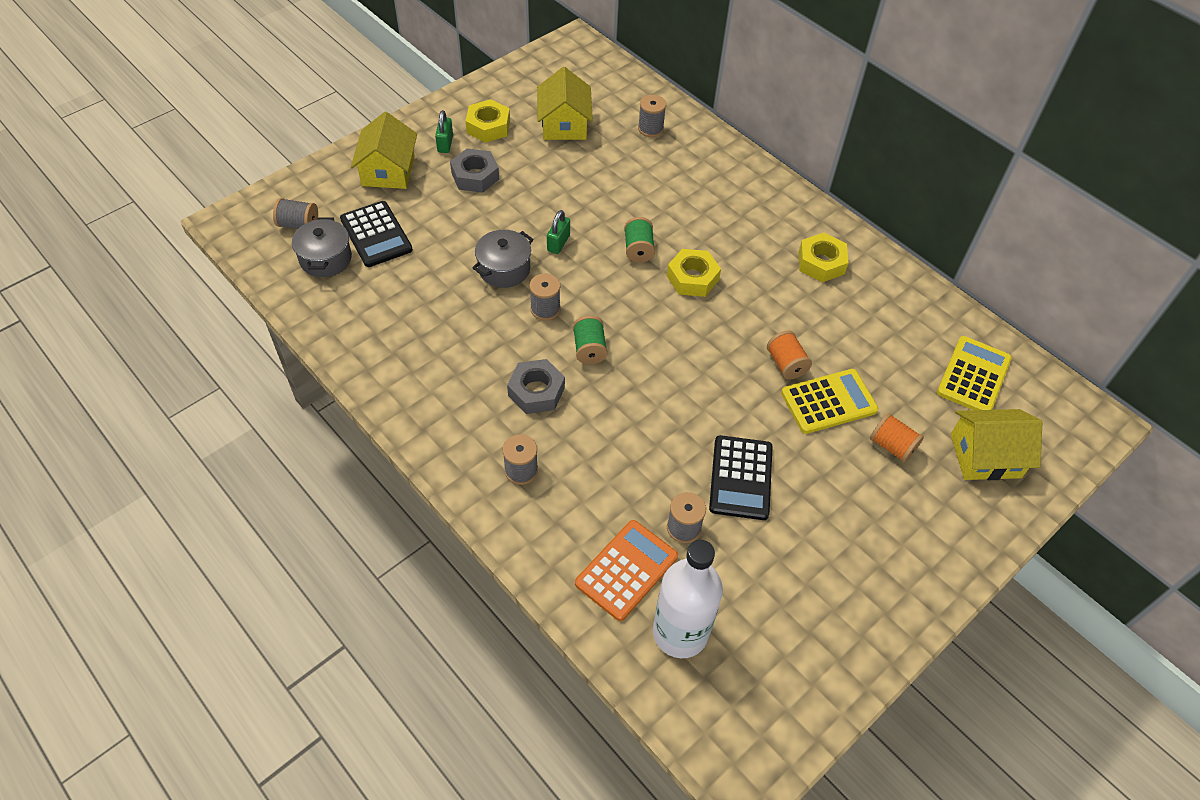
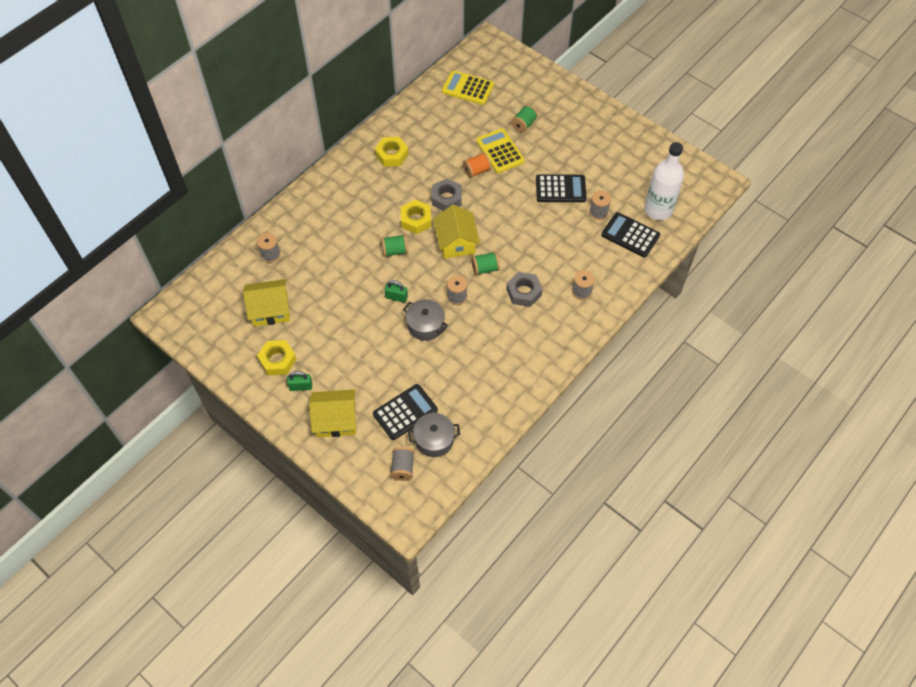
camera: 95 degrees left, 5 degrees up
grey nut [450,148,499,193] -> grey nut moved to [432,178,462,211]
orange calculator [575,520,678,621] -> black calculator [601,212,660,257]
orange spool [870,413,924,463] -> green spool [511,105,538,133]
yellow house [951,409,1043,480] -> yellow house moved to [433,204,480,259]

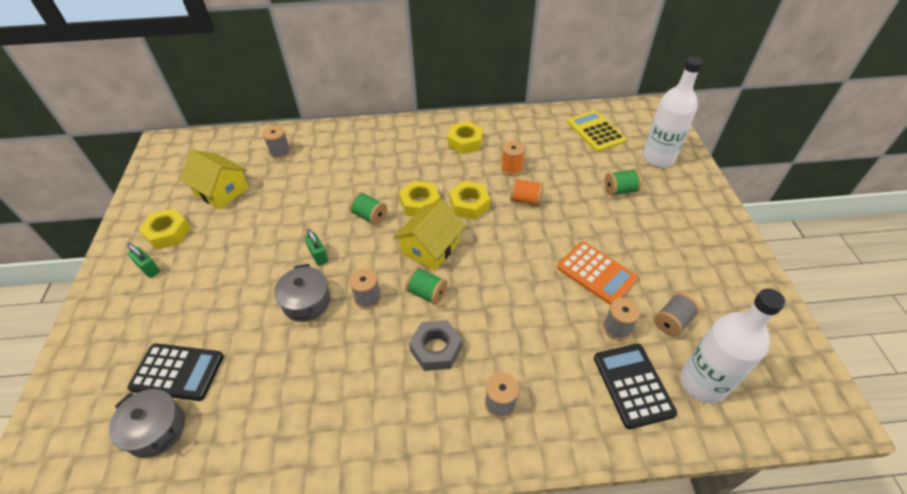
camera: 45 degrees right, 10 degrees down
yellow house [309,389,356,437] -> none
grey spool [390,447,414,481] -> grey spool moved to [654,293,700,337]
grey nut [432,178,462,211] -> yellow nut [449,181,490,219]
yellow calculator [476,129,525,173] -> none
black calculator [536,174,587,202] -> orange calculator [557,242,638,305]
none -> orange spool [501,141,525,176]
none -> white bottle [642,57,703,167]

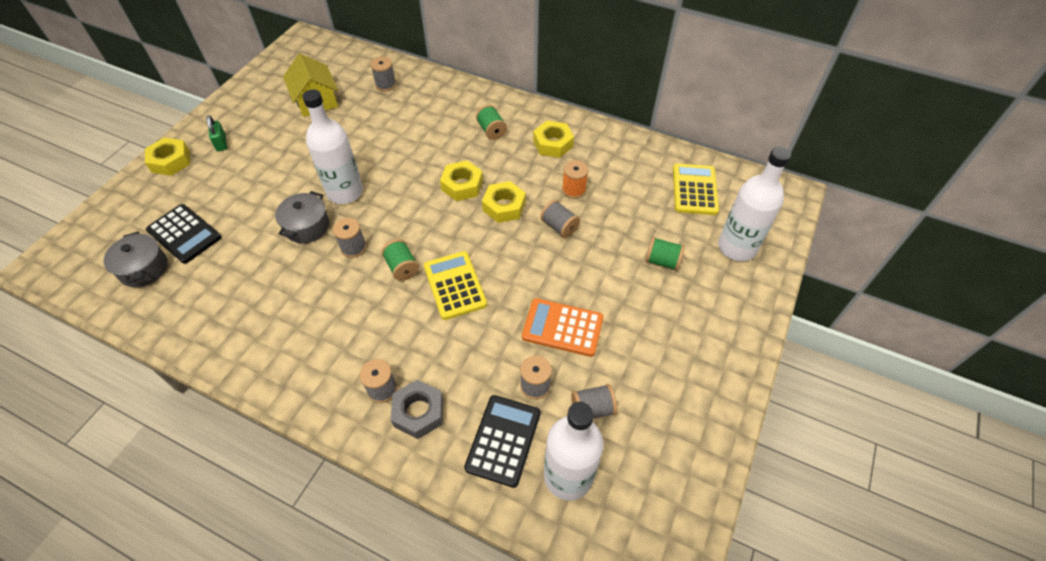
camera: 30 degrees right, 5 degrees up
yellow nut [139,208,191,250] -> yellow nut moved to [145,137,190,176]
green padlock [305,229,328,266] -> white bottle [303,89,363,204]
green spool [349,192,387,225] -> green spool moved to [476,105,507,140]
yellow house [393,200,466,271] -> none
grey nut [409,320,462,371] -> grey nut moved to [391,379,443,439]
orange spool [510,178,543,206] -> grey spool [540,200,580,238]
orange calculator [557,242,638,305] -> orange calculator turned 120 degrees clockwise [522,298,604,357]
none -> yellow calculator [424,251,487,320]

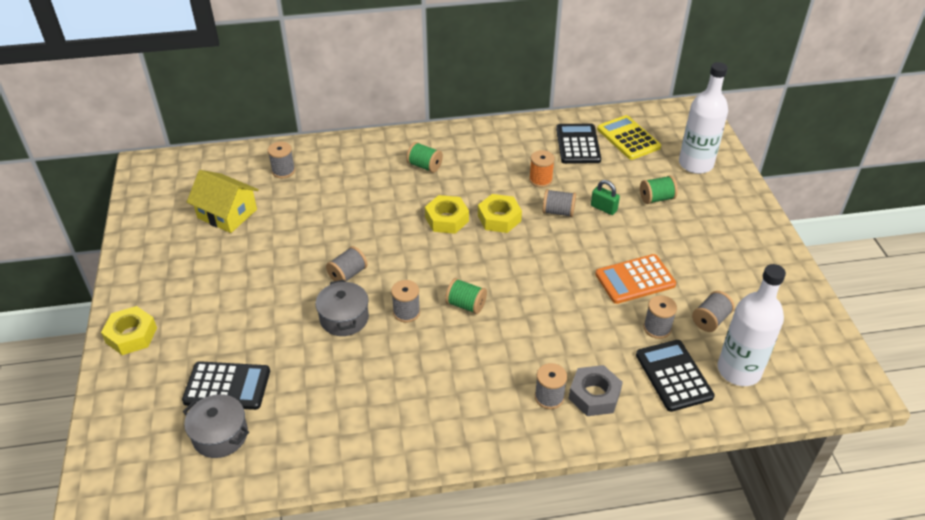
camera: 35 degrees left, 10 degrees down
green padlock [206,115,227,151] -> green padlock moved to [591,180,620,215]
white bottle [303,89,363,204] -> grey spool [326,246,368,282]
yellow calculator [424,251,487,320] -> none
yellow nut [533,121,574,158] -> none
none -> black calculator [556,124,601,164]

